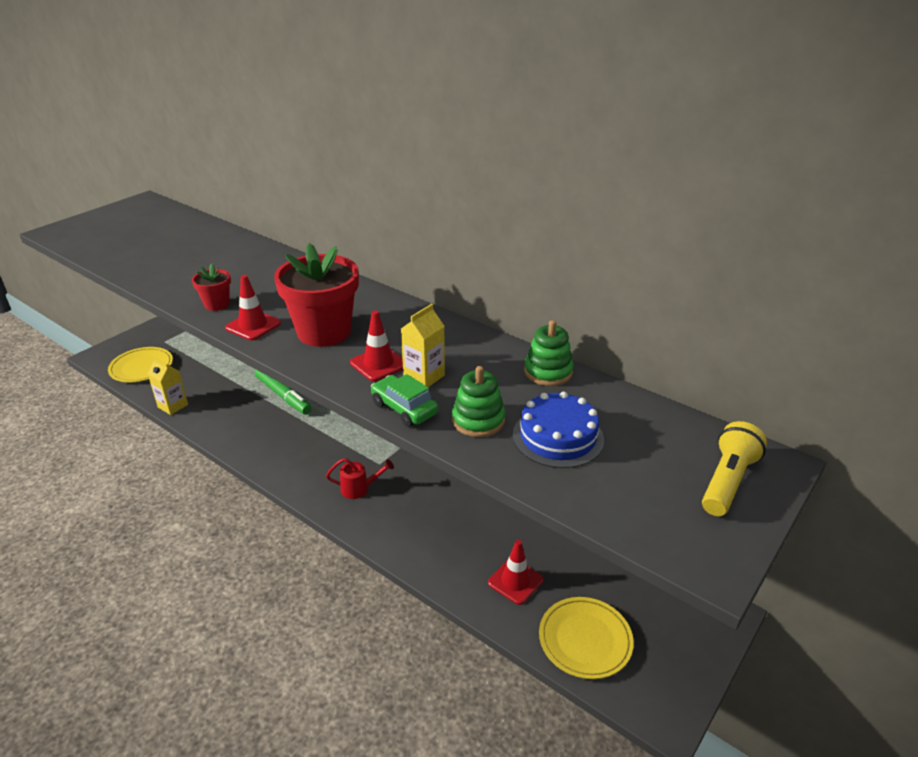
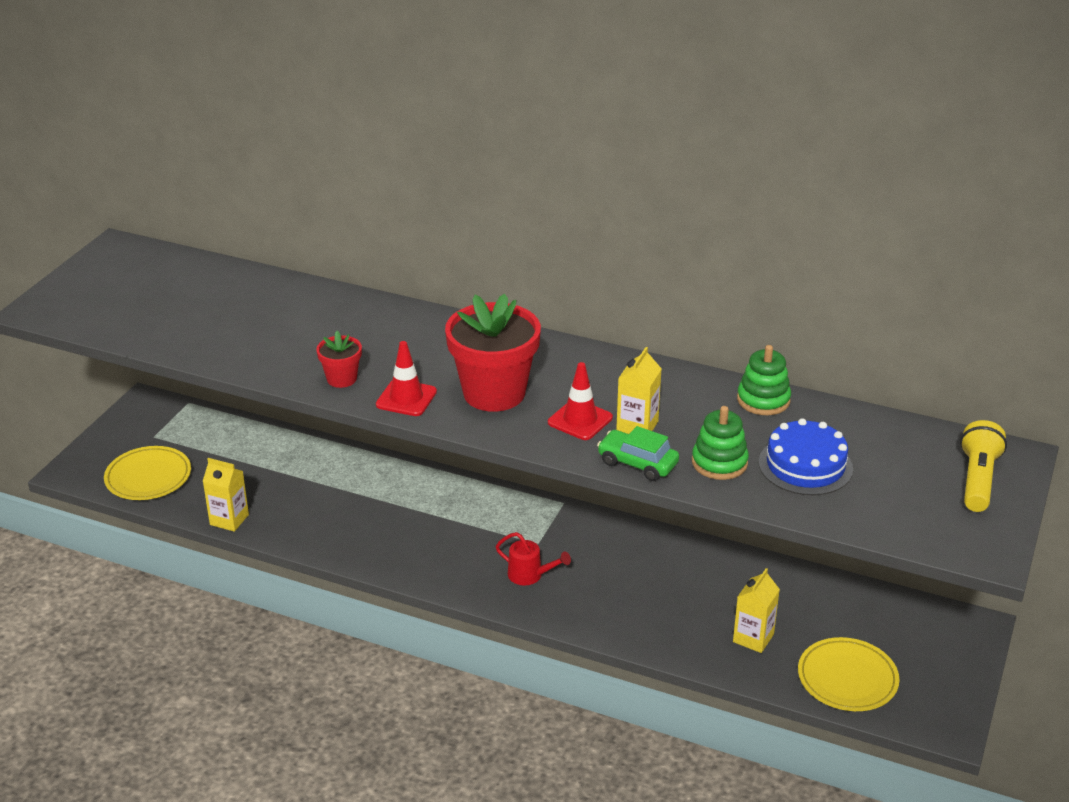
camera: 15 degrees left, 0 degrees up
green marker [255,370,312,415] -> none
red watering can [326,458,394,499] -> red watering can turned 45 degrees clockwise [496,532,571,585]
red traffic cone [488,540,544,605] -> yellow carton [733,568,780,653]

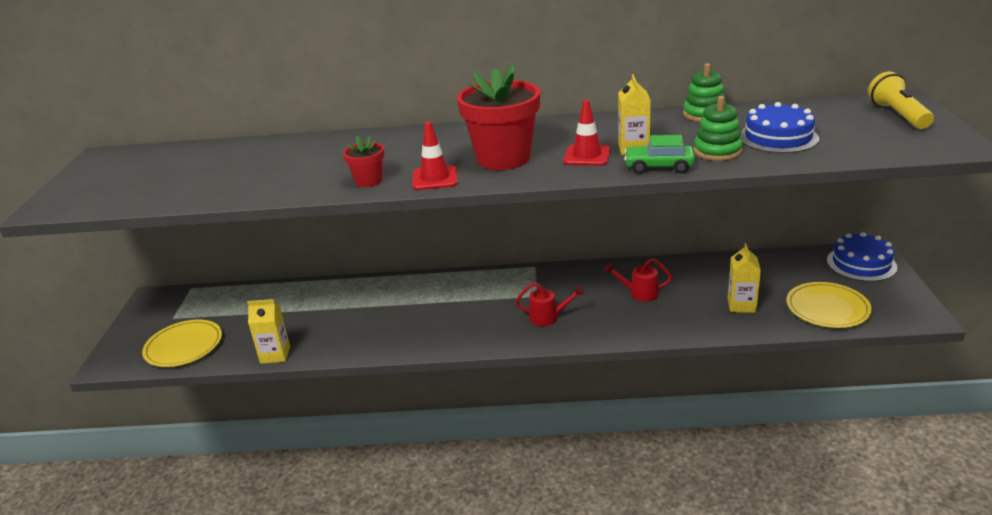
camera: 20 degrees left, 5 degrees down
none -> red watering can [604,259,672,302]
none -> blue cake [827,232,897,282]

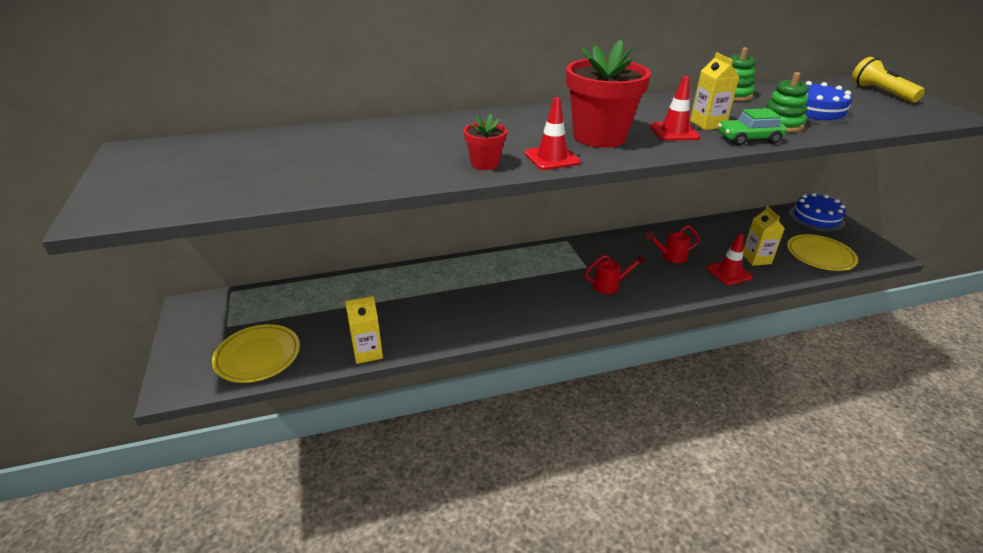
camera: 20 degrees left, 5 degrees up
none -> red traffic cone [706,233,753,285]

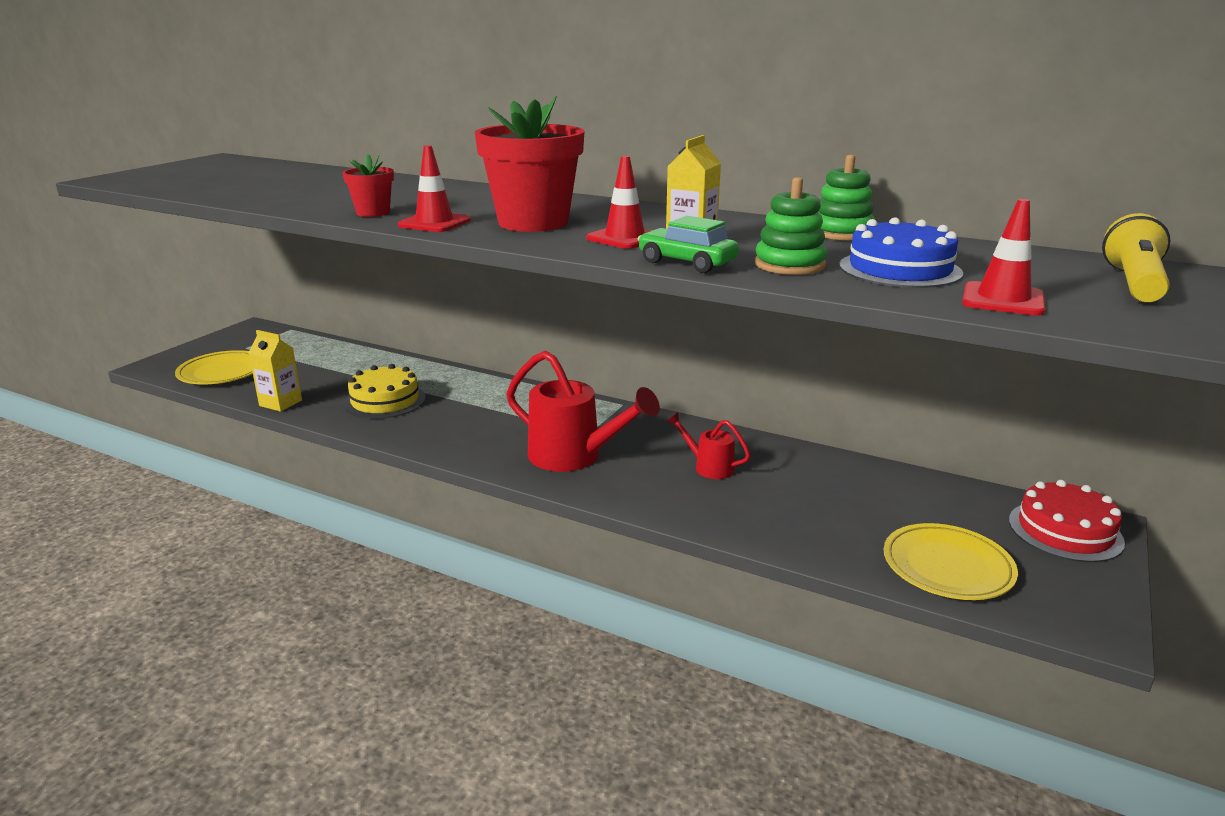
camera: 45 degrees right, 10 degrees down
red watering can [584,254,645,294] -> red watering can [506,350,660,472], size x1.92
red traffic cone [706,233,753,285] -> red traffic cone moved to [962,199,1046,316]
yellow carton [743,206,785,266] -> none
blue cake [789,193,846,231] -> red cake [1009,480,1125,562]
none -> yellow cake [344,364,426,419]

